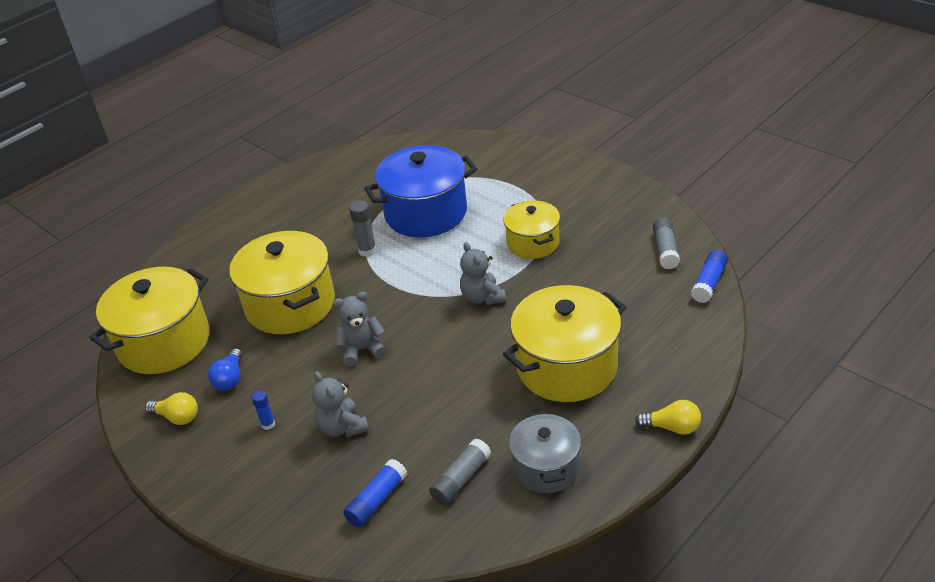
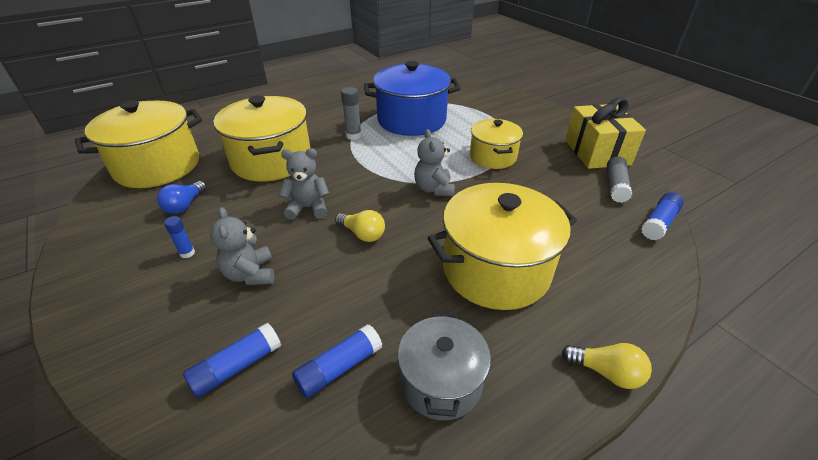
camera: 10 degrees right, 0 degrees up
yellow light bulb [145,392,198,425] -> yellow light bulb moved to [335,210,385,242]
grey glue stick [429,438,491,505] -> blue glue stick [292,324,382,398]
none -> yellow gift [565,97,646,169]

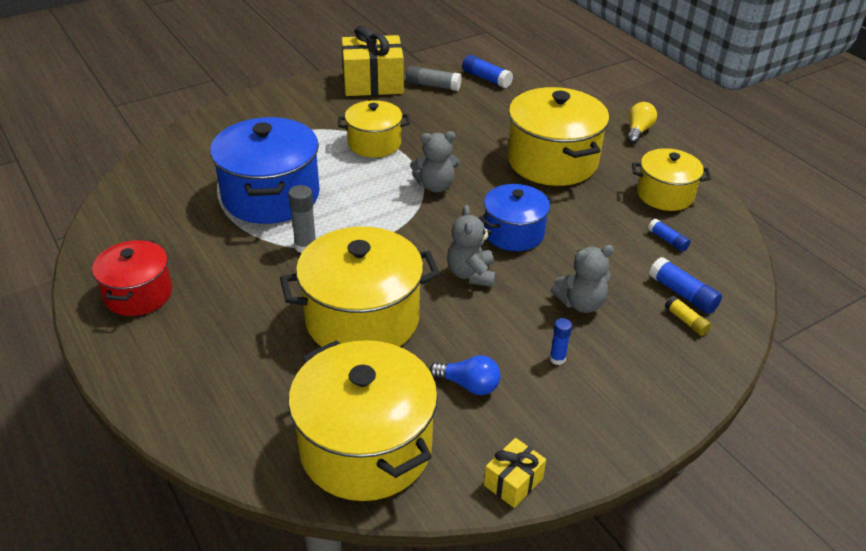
camera: 90 degrees left, 0 degrees up
blue glue stick [292,324,382,398] -> blue glue stick [648,219,690,252], size x0.64
yellow light bulb [335,210,385,242] -> blue pot [479,184,553,251]
grey pot [398,313,491,420] -> yellow pot [632,148,711,211]
none -> red pot [92,240,172,316]
none -> yellow gift [484,438,546,508]
none -> yellow glue stick [665,296,711,336]

